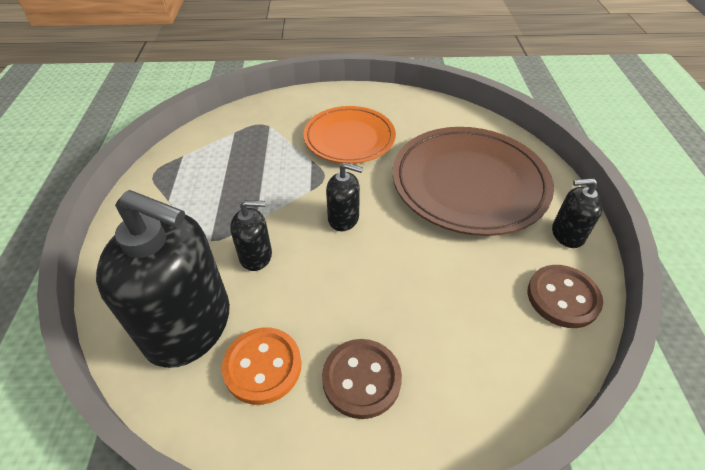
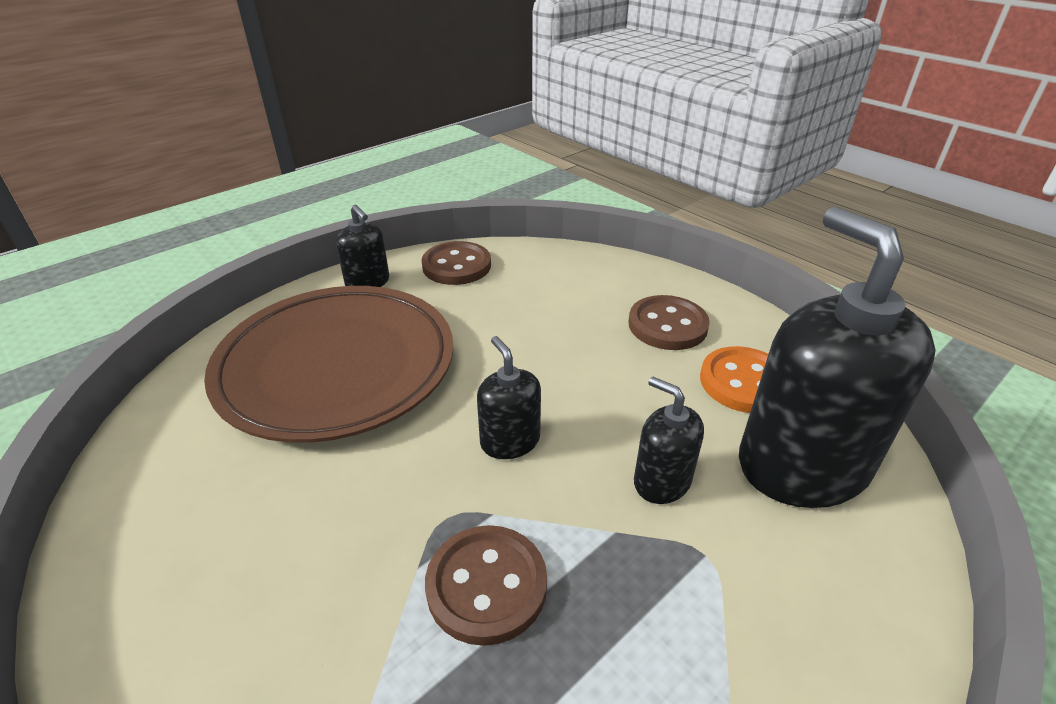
camera: 130 degrees left, 10 degrees down
orange plate [303,106,396,164] -> none
none -> brown button [425,525,547,646]

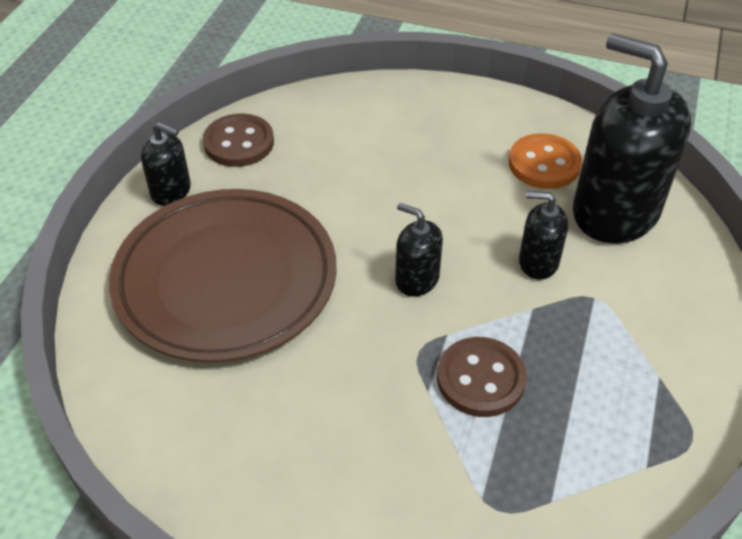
camera: 30 degrees left, 10 degrees up
brown button [629,295,710,350] -> none

